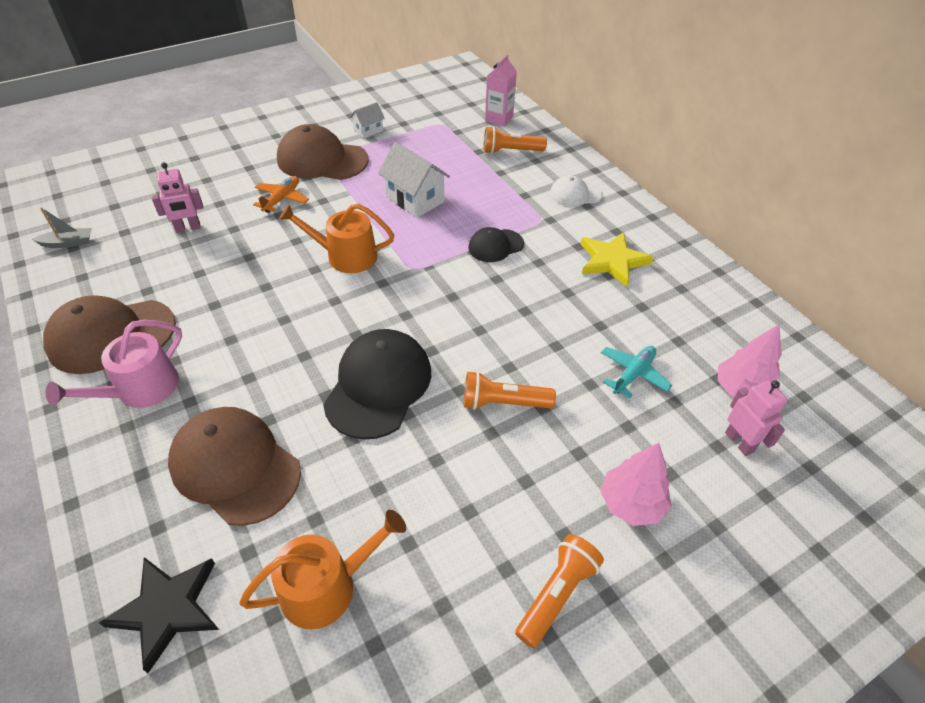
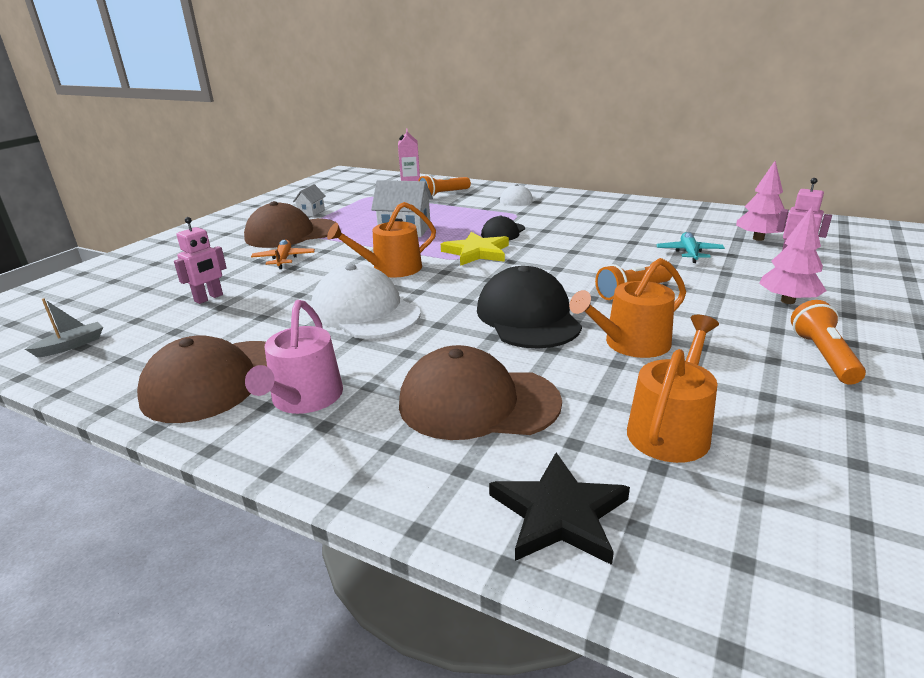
camera: 30 degrees left, 20 degrees down
yellow star [581,232,653,287] -> yellow star moved to [441,232,509,266]
none -> white cap [311,264,421,339]
none -> orange watering can [569,258,686,358]

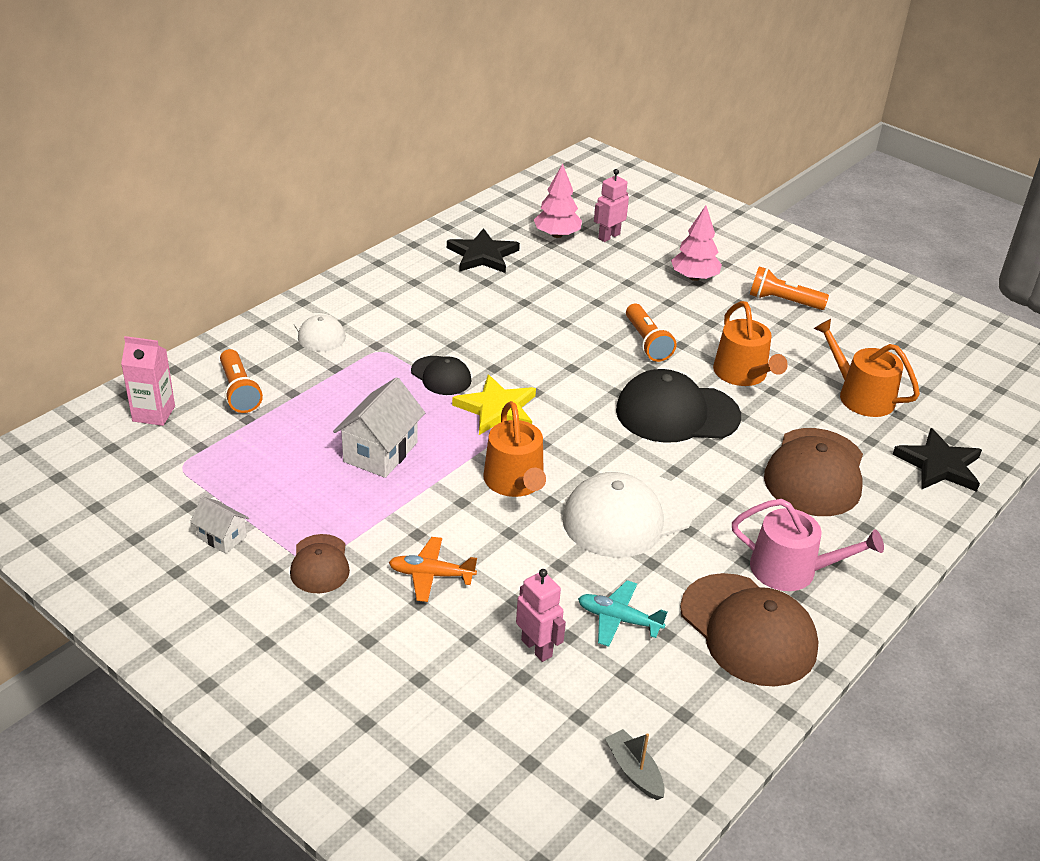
camera: 80 degrees left, 10 degrees up
brown cap [244,201,336,248] -> brown cap [290,534,350,593], size x0.55
turquoise plane [656,232,725,263] -> turquoise plane moved to [578,580,667,647]
none -> black star [447,228,520,273]

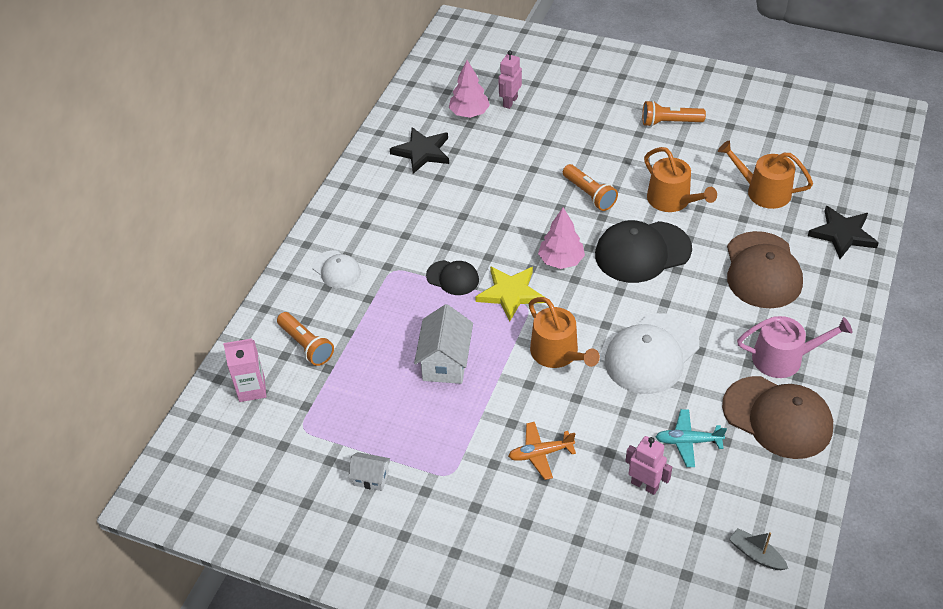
camera: 15 degrees left, 10 degrees up
brown cap [290,534,350,593] -> none
pink tree [671,206,722,281] -> pink tree moved to [538,207,585,269]

